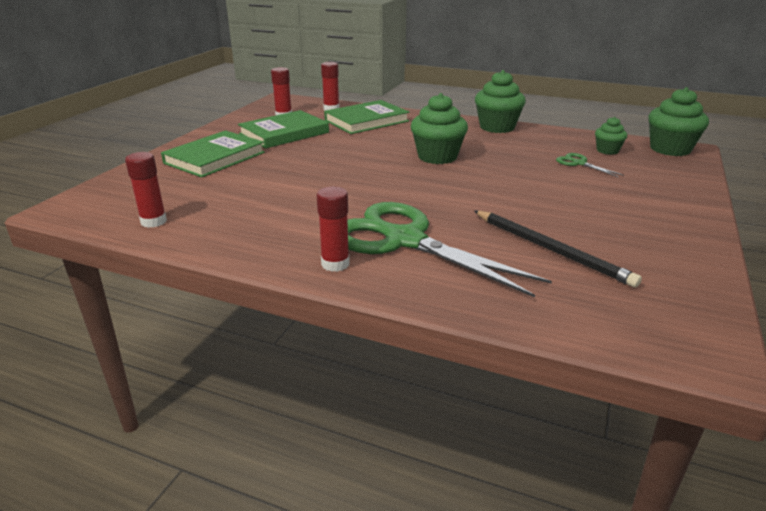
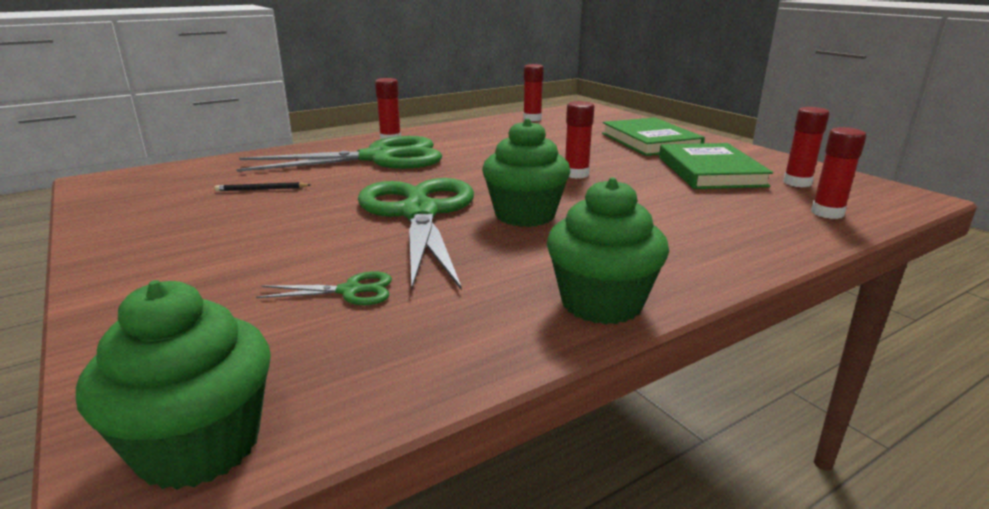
camera: 125 degrees right, 5 degrees down
green book [324,100,409,134] -> none
black pencil [474,211,642,288] -> black pencil [214,182,311,191], size x0.48
green cupcake [595,117,627,155] -> none
none -> green scissors [358,178,474,289]
none -> red glue stick [565,101,594,179]

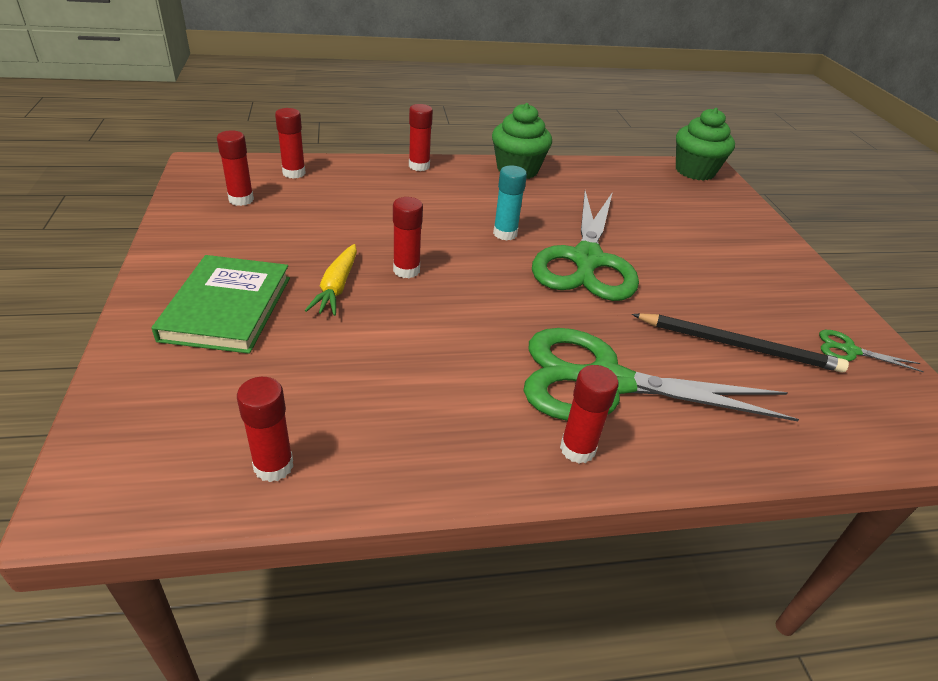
camera: 160 degrees left, 15 degrees up
black pencil [214,182,311,191] -> black pencil [632,313,849,373], size x2.06
green scissors [256,271,392,305] -> green scissors moved to [819,330,924,372]
green cupcake [482,118,571,227] -> turquoise glue stick [493,165,527,241]
green book [659,143,773,189] -> none
none -> yellow carrot [305,244,357,316]
none -> red glue stick [409,104,433,171]

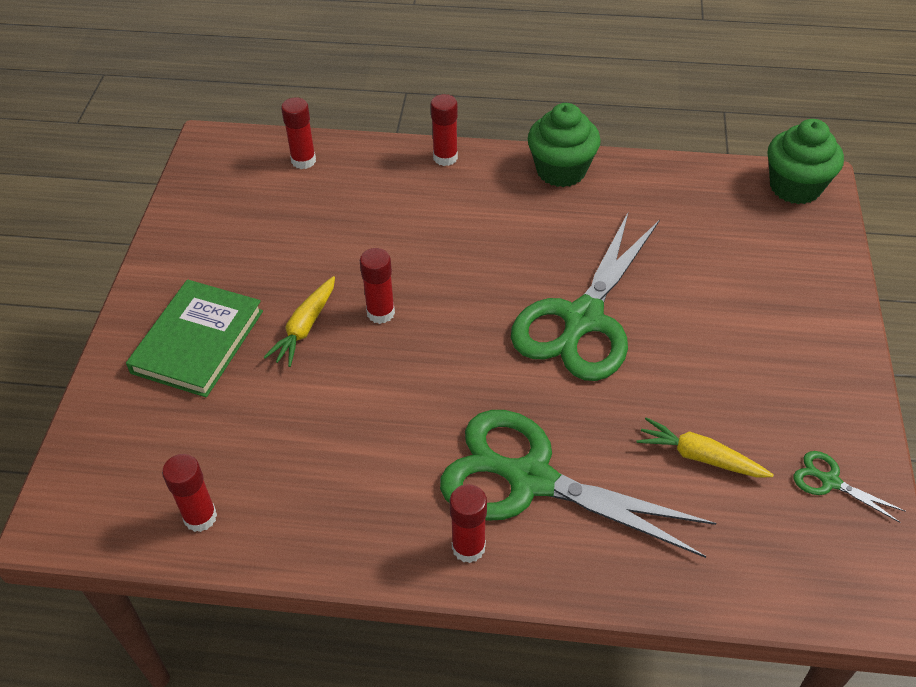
camera: 20 degrees right, 10 degrees up
red glue stick [217,130,254,206] -> none
turquoise glue stick [493,165,527,241] -> none
black pencil [632,313,849,373] -> yellow carrot [637,417,774,477]

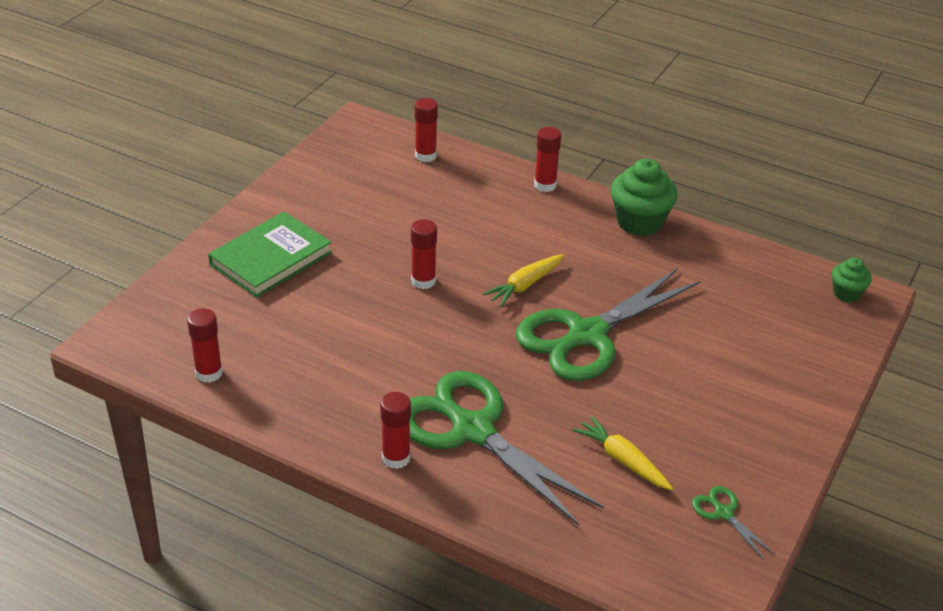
camera: 20 degrees right, 10 degrees down
yellow carrot [263,276,335,367] -> yellow carrot moved to [483,254,564,307]
green cupcake [768,119,844,204] -> green cupcake [832,258,872,302], size x0.56

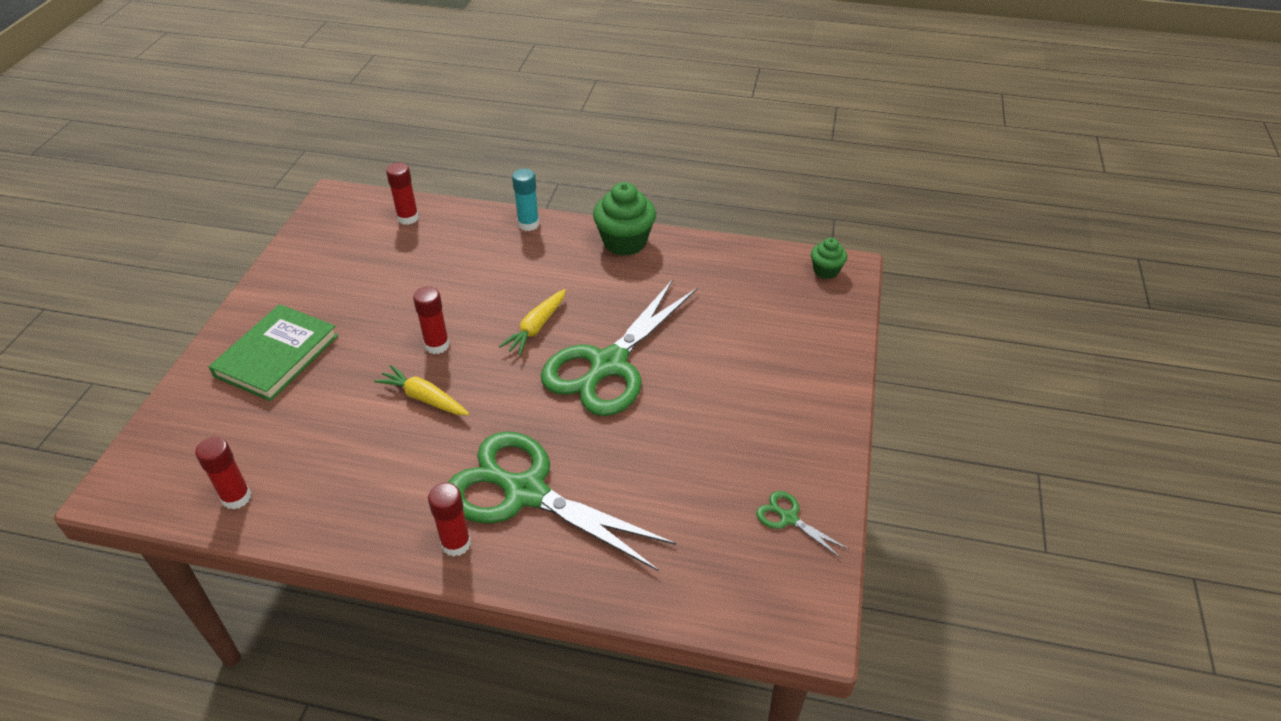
camera: 15 degrees left, 5 degrees up
red glue stick [534,127,561,192] -> turquoise glue stick [512,169,539,231]
yellow carrot [572,415,673,490] -> yellow carrot moved to [374,365,469,415]

